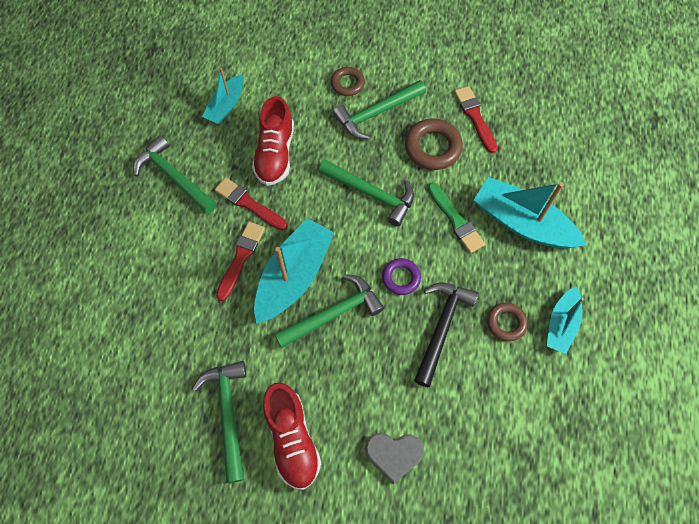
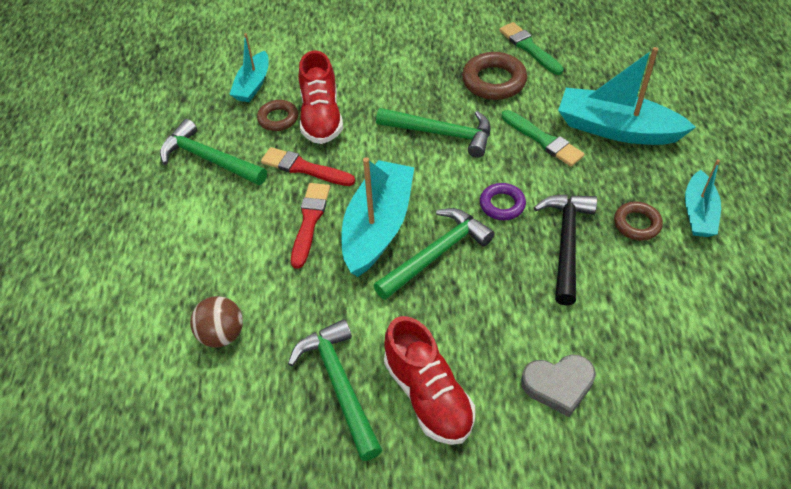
camera: 10 degrees left, 15 degrees down
brown ring [331,67,365,96] -> brown ring moved to [257,100,298,131]
green hammer [333,80,426,139] -> none
red brush [454,86,497,153] -> green brush [499,22,564,75]
none -> brown ball [190,296,243,348]

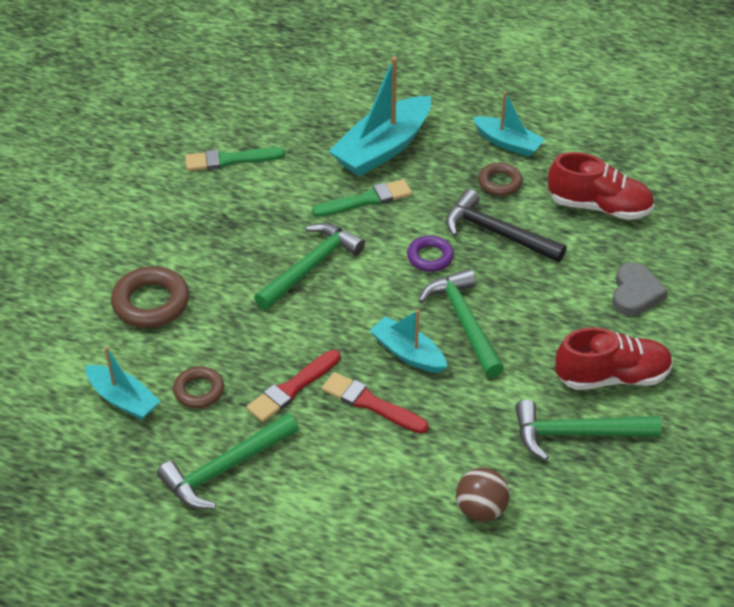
camera: 70 degrees left, 5 degrees down
red shoe [299,51,343,144] -> red shoe moved to [548,152,654,220]
turquoise boat [342,157,414,277] -> turquoise boat [370,309,447,373], size x0.59
brown ring [462,52,527,100] -> brown ring moved to [111,266,189,328]

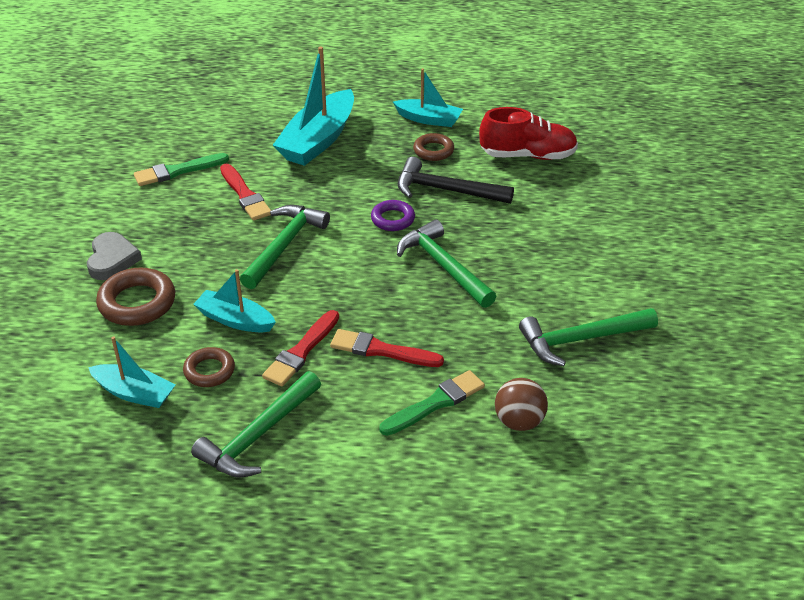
camera: 15 degrees left, 5 degrees down
green brush [312,179,412,217] -> green brush moved to [379,370,485,436]
turquoise boat [370,309,447,373] -> turquoise boat moved to [193,269,276,332]
red shoe [555,327,673,390] -> none
grey heart [612,262,668,316] -> grey heart moved to [87,232,142,280]
none -> red brush [220,164,271,221]

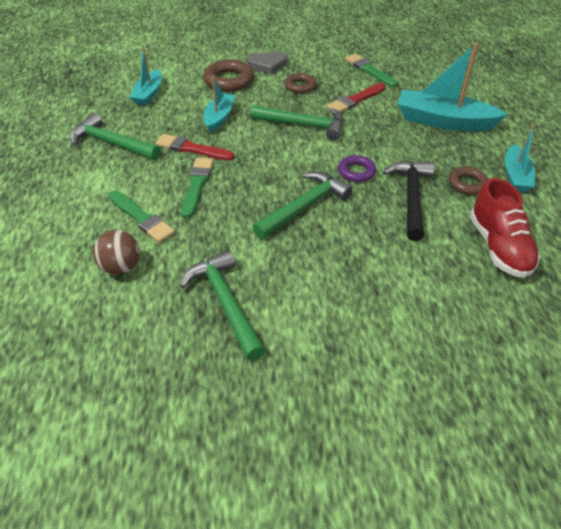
camera: 80 degrees right, 5 degrees up
brown ring [183,347,235,387] -> brown ring moved to [285,73,316,93]
red brush [330,329,444,367] -> green brush [181,157,214,218]

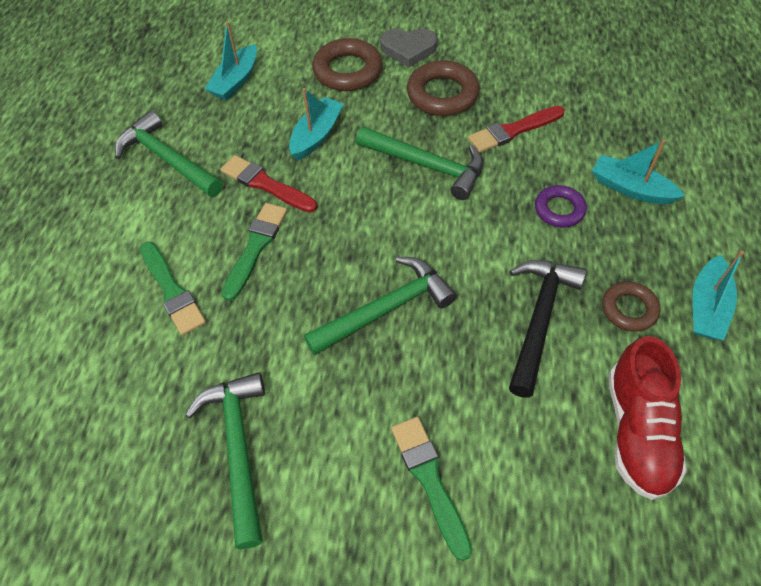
camera: 15 degrees right, 10 degrees up
brown ball [93,230,140,275] -> none
brown ring [285,73,316,93] -> brown ring [407,60,480,116], size x1.61
purple ring [338,155,376,182] -> purple ring moved to [535,185,587,228]
green brush [345,54,398,87] -> green brush moved to [391,417,472,561]
turquoise boat [398,43,508,131] -> turquoise boat [592,139,685,204], size x0.59

